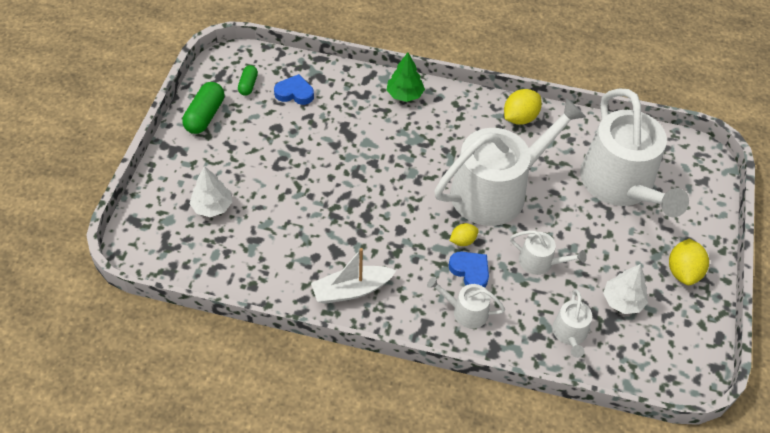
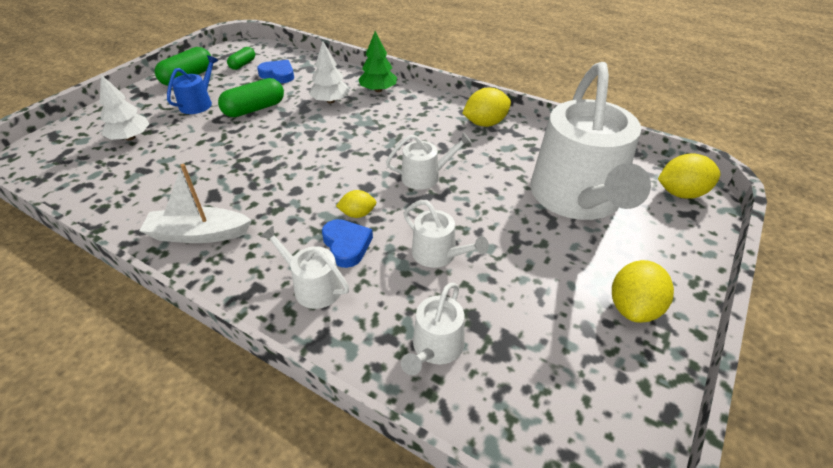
camera: 20 degrees right, 10 degrees down
white watering can [434,98,586,226] -> white watering can [386,132,472,190], size x0.43
white tree [603,264,648,314] -> white tree moved to [309,41,350,103]
none -> blue watering can [167,55,219,114]
none -> green capsule [218,78,284,117]
none -> yellow lemon [658,153,721,199]

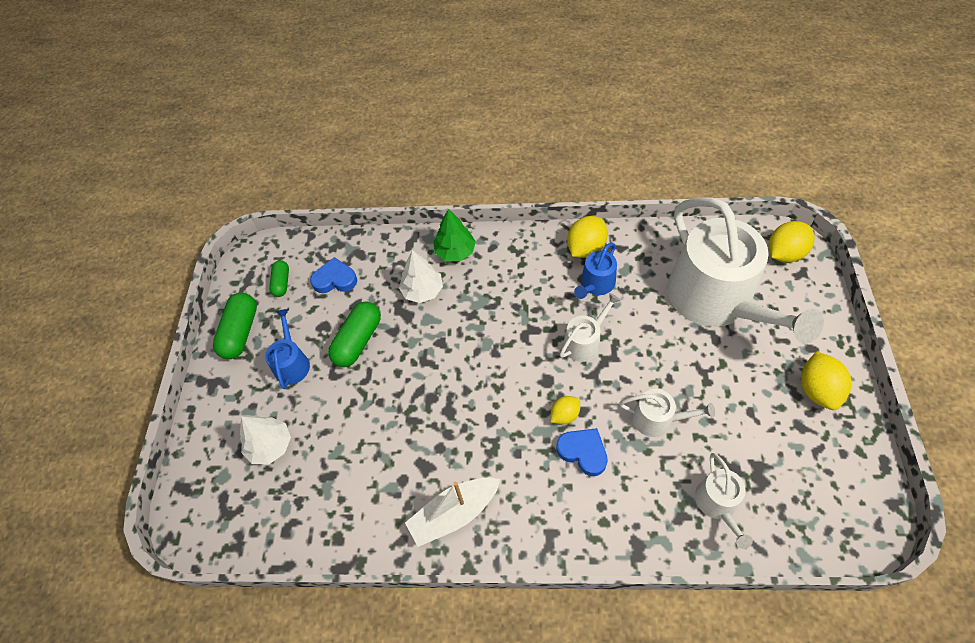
camera: 25 degrees left, 15 degrees up
white watering can [260,226,349,309] -> none
none -> blue watering can [574,243,617,299]

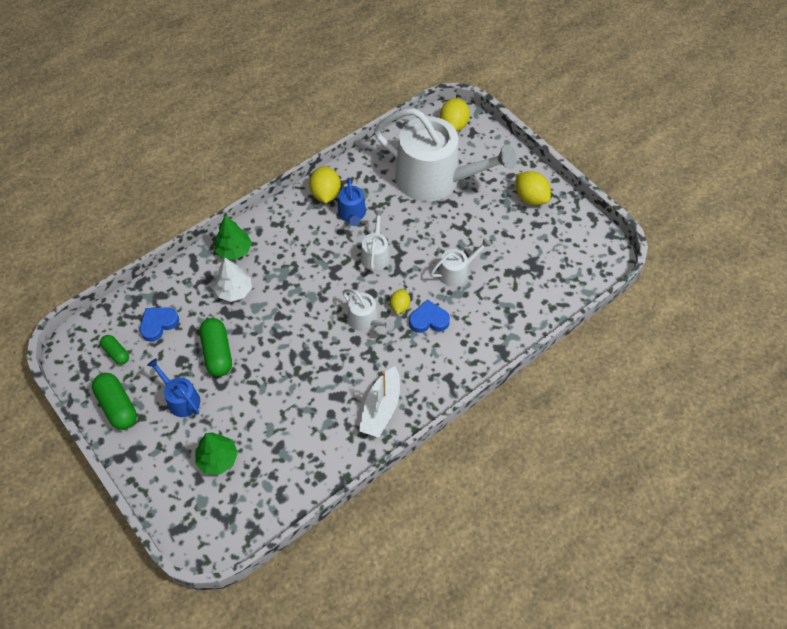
camera: 45 degrees left, 0 degrees up
white tree [240,415,291,464] -> green tree [195,433,238,475]
white watering can [695,453,753,549] -> white watering can moved to [342,289,395,331]

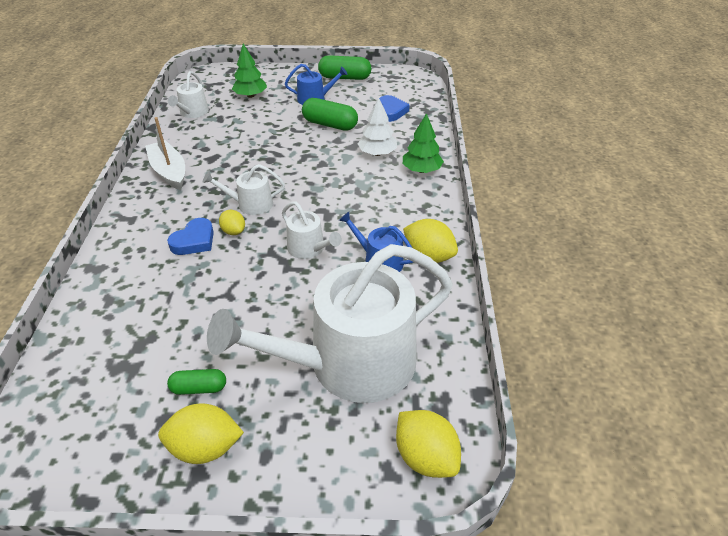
camera: 130 degrees right, 15 degrees down
green capsule [100,335,129,365] -> green capsule moved to [167,369,226,395]
white watering can [430,238,491,287] -> white watering can moved to [168,71,209,118]

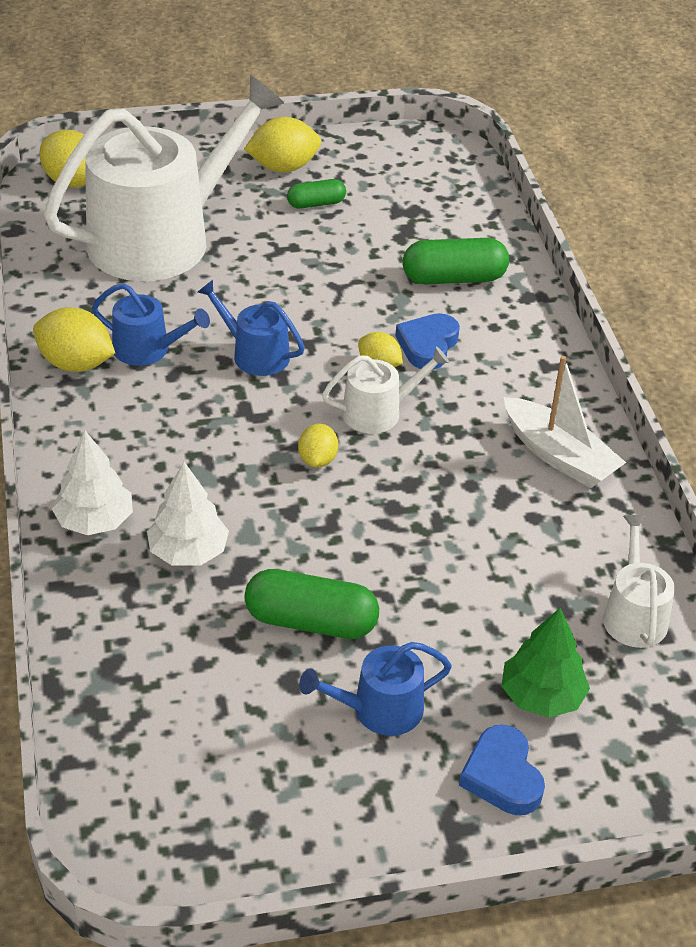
camera: 165 degrees right, 0 degrees up
white watering can [282,201,342,259] -> blue watering can [198,280,305,376]
green capsule [318,55,371,80] -> green capsule moved to [403,238,509,284]
blue heart [379,95,410,122] -> blue heart moved to [459,725,545,815]
green tree [403,113,444,173] -> white tree [52,431,133,535]
none -> yellow lemon [298,424,338,467]

